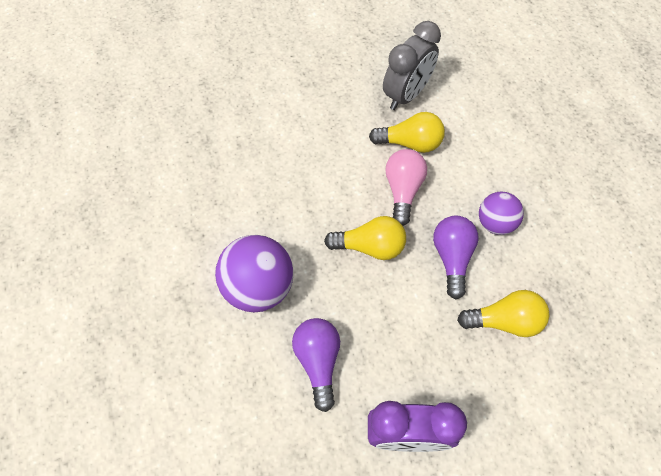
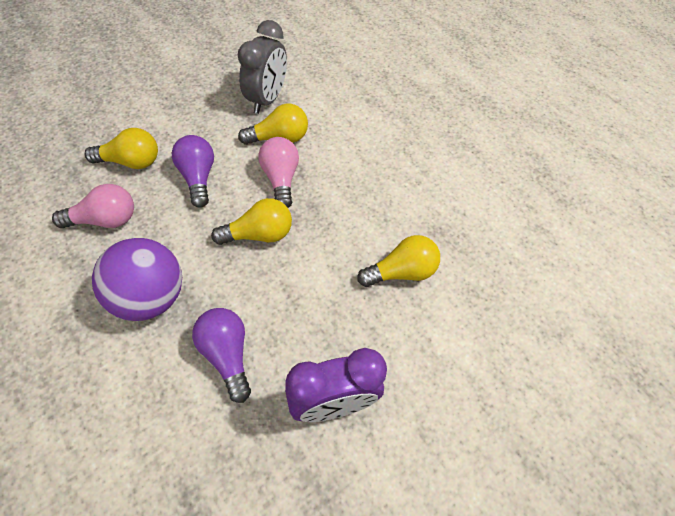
camera: 20 degrees left, 5 degrees down
purple light bulb [433,216,479,299] -> purple light bulb moved to [172,135,214,208]
purple ball [479,192,524,235] -> none
none -> pink light bulb [52,184,134,228]
none -> yellow light bulb [85,128,158,169]

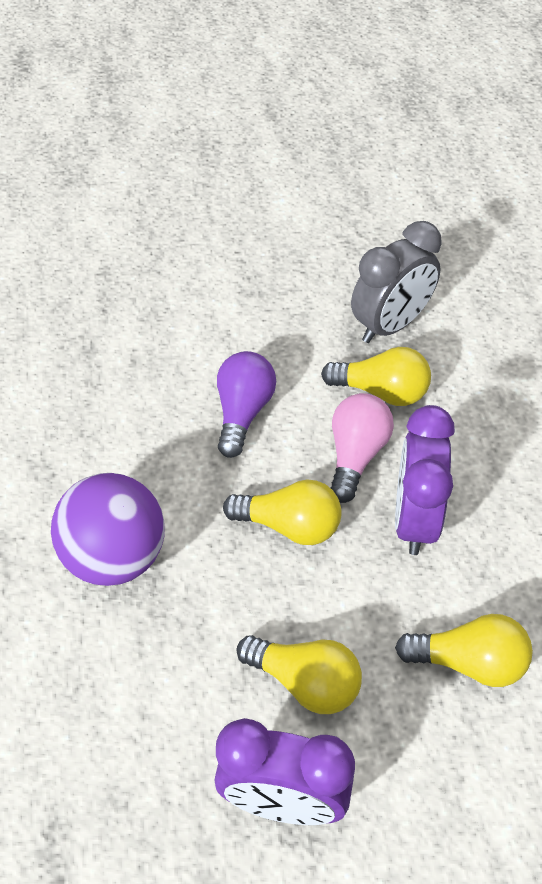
camera: 30 degrees right, 5 degrees down
pink light bulb [52,184,134,228] -> none
yellow light bulb [85,128,158,169] -> yellow light bulb moved to [236,635,362,714]
purple light bulb [192,308,251,403] -> none
none -> purple clock [395,405,455,555]

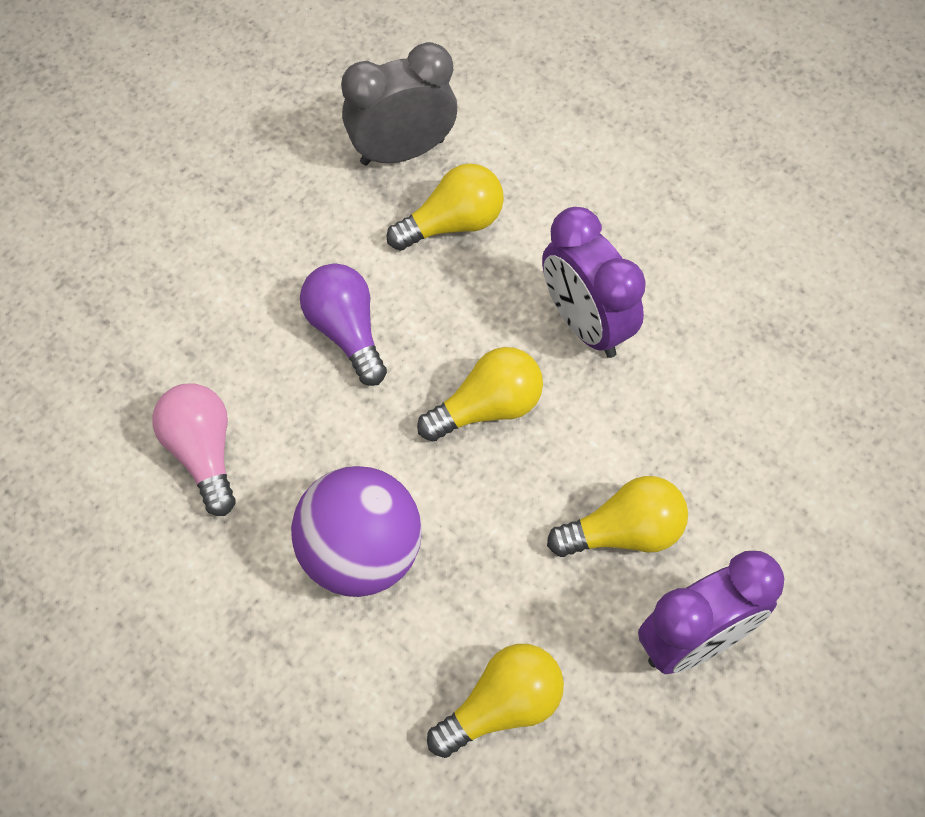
camera: 40 degrees left, 10 degrees up
pink light bulb [331,393,394,503] -> pink light bulb moved to [153,383,236,516]
grey clock [351,221,442,343] -> grey clock turned 120 degrees counterclockwise [341,42,457,166]
yellow light bulb [395,614,533,687] -> yellow light bulb moved to [427,644,564,758]

